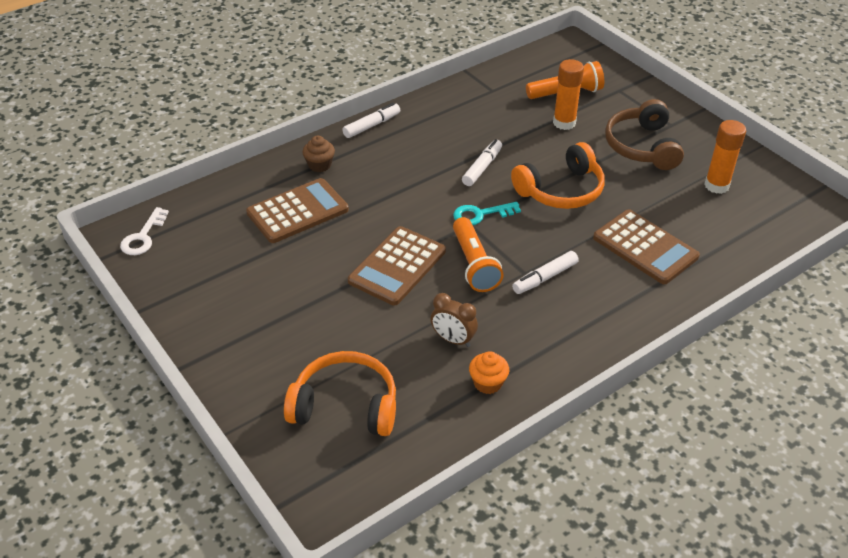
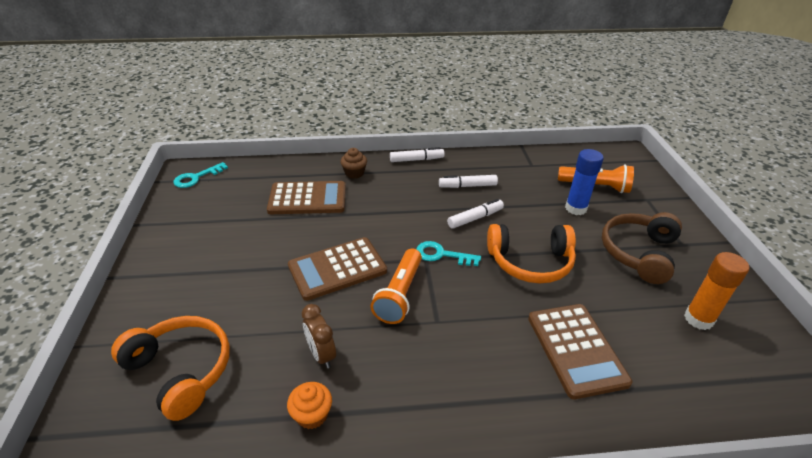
camera: 30 degrees right, 5 degrees down
white key [120,207,169,255] -> turquoise key [173,162,228,188]
white marker [512,251,579,294] -> white marker moved to [439,175,498,188]
orange glue stick [553,59,584,130] -> blue glue stick [565,149,604,215]

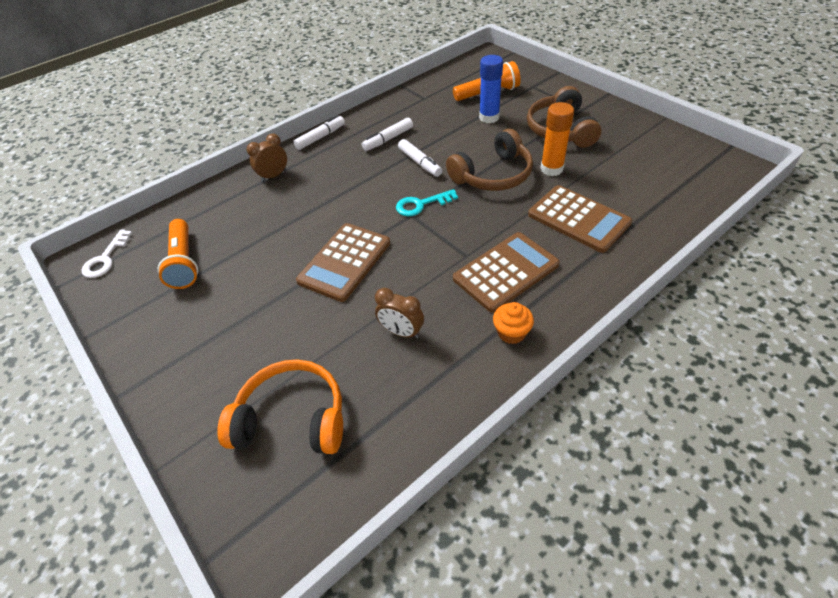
camera: 30 degrees left, 10 degrees up
turquoise key [173,162,228,188] -> white key [81,229,132,278]
brown calculator [267,181,346,214] -> brown calculator moved to [453,232,560,313]
orange cupcake [287,382,332,429] -> orange cupcake moved to [493,302,534,344]
brown cupcake [340,148,367,179] -> brown clock [247,133,287,182]
orange flashlight [371,248,422,324] -> orange flashlight moved to [158,219,198,289]
white marker [447,199,504,229] -> white marker turned 120 degrees clockwise [398,139,442,177]
orange headphones [487,224,576,283] -> brown headphones [446,129,533,191]
orange glue stick [684,252,749,330] -> orange glue stick moved to [540,102,574,176]

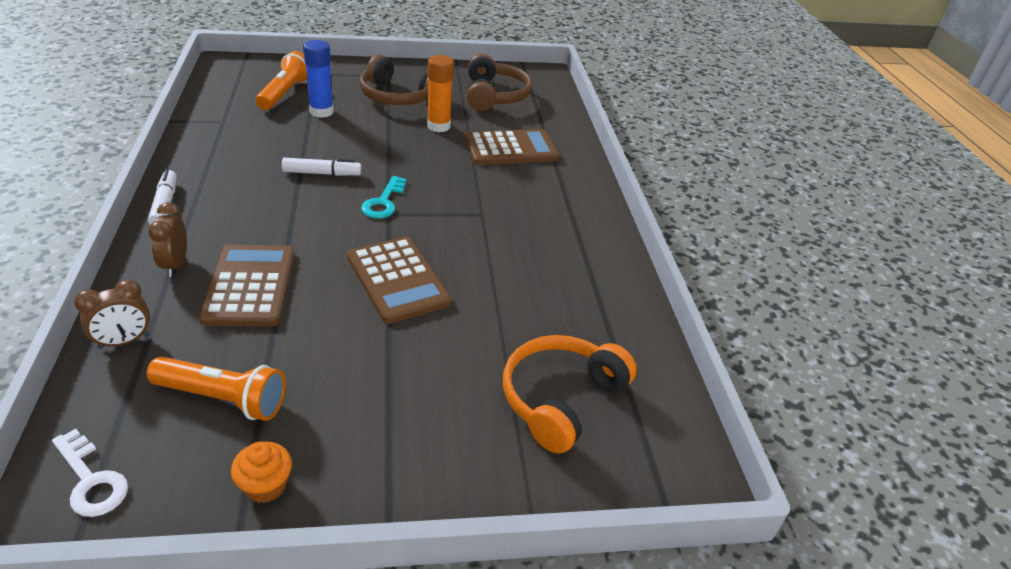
camera: 65 degrees left, 10 degrees down
white marker [362,118,413,151] -> none
brown clock [375,288,424,338] -> brown clock moved to [74,280,150,349]
brown headphones [446,129,533,191] -> brown headphones moved to [467,54,532,111]
brown calculator [453,232,560,313] -> brown calculator moved to [199,244,294,326]
orange cupcake [493,302,534,344] -> orange cupcake moved to [231,442,292,503]

